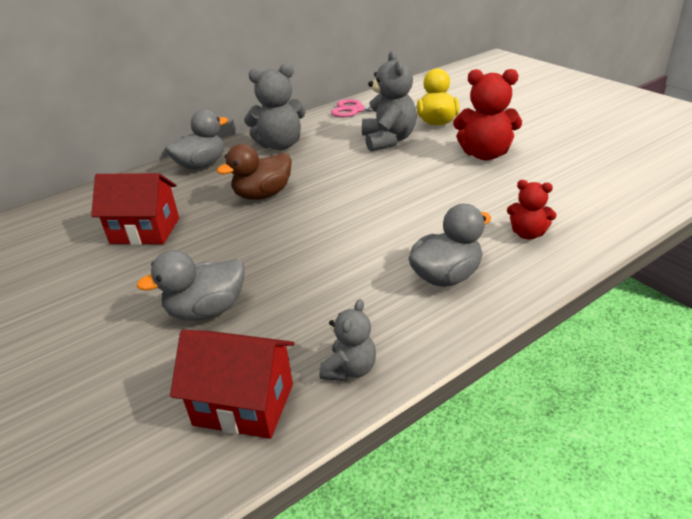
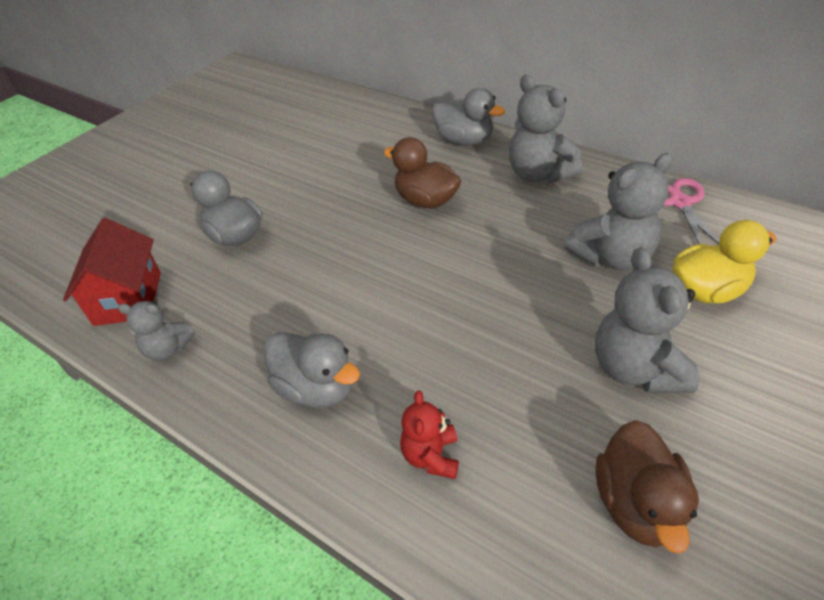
camera: 70 degrees right, 10 degrees up
red house [91,173,179,245] -> none
red teddy bear [453,69,522,160] -> grey teddy bear [595,247,699,393]
none -> brown duck [596,420,699,554]

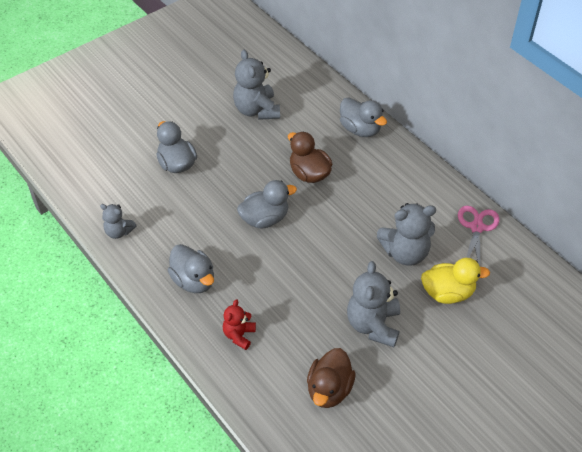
camera: 15 degrees right, 5 degrees up
red house [63,218,161,326] -> none
grey teddy bear [509,75,583,183] -> grey teddy bear moved to [233,50,280,120]
none -> grey duck [237,180,297,228]

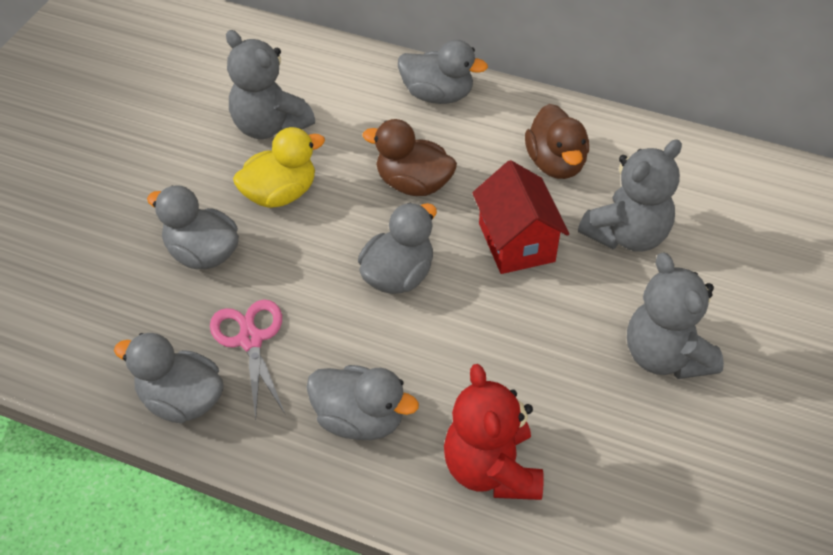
camera: 30 degrees left, 0 degrees up
grey teddy bear [100,204,137,239] -> grey duck [114,333,224,424]
red teddy bear [223,299,256,350] -> red teddy bear [444,364,544,500], size x1.75
brown duck [307,348,356,408] -> brown duck moved to [525,104,589,179]
yellow duck [421,258,490,304] -> yellow duck moved to [233,127,325,208]
pink scissors [458,206,499,266] -> pink scissors moved to [210,299,285,420]
none -> red house [472,160,569,274]

